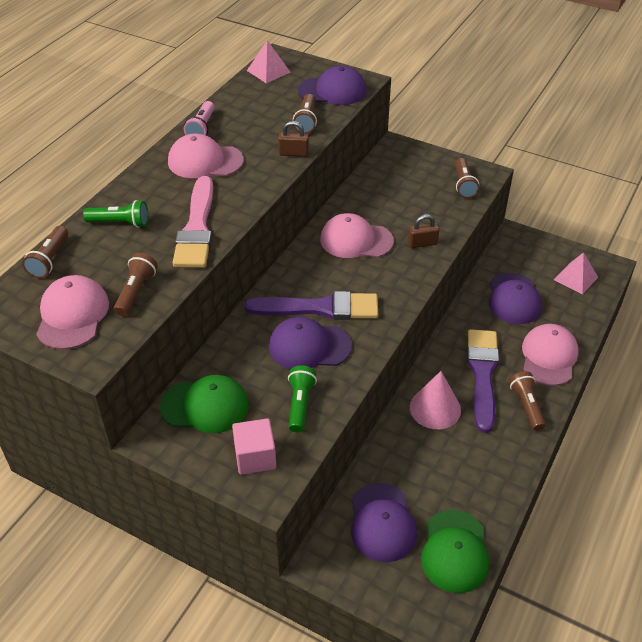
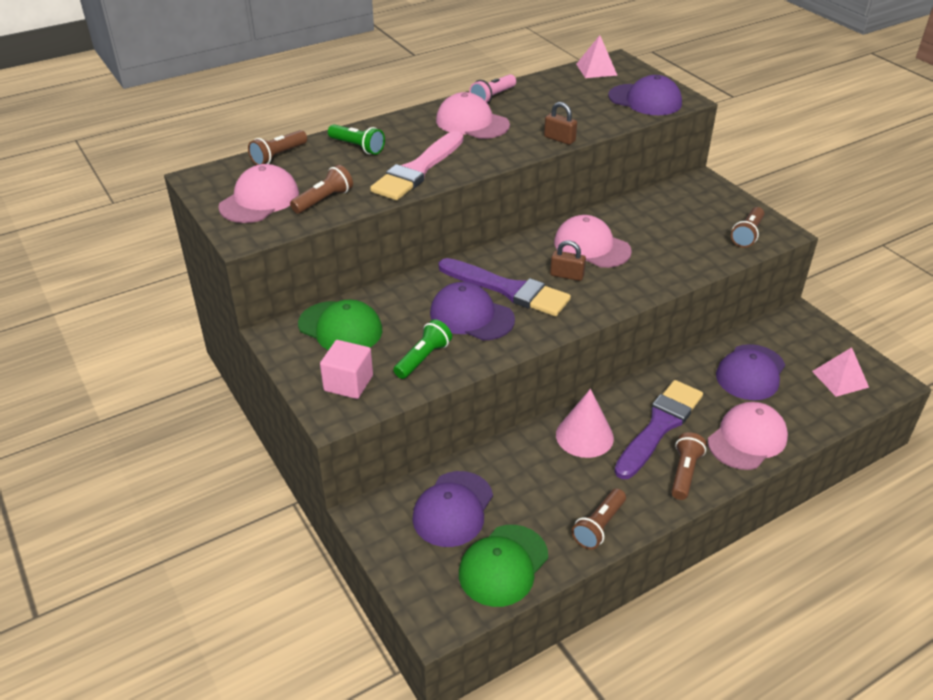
camera: 30 degrees right, 5 degrees down
brown flashlight [293,94,317,133] -> brown flashlight moved to [572,488,626,549]
brown padlock [408,214,439,248] -> brown padlock moved to [550,240,586,281]

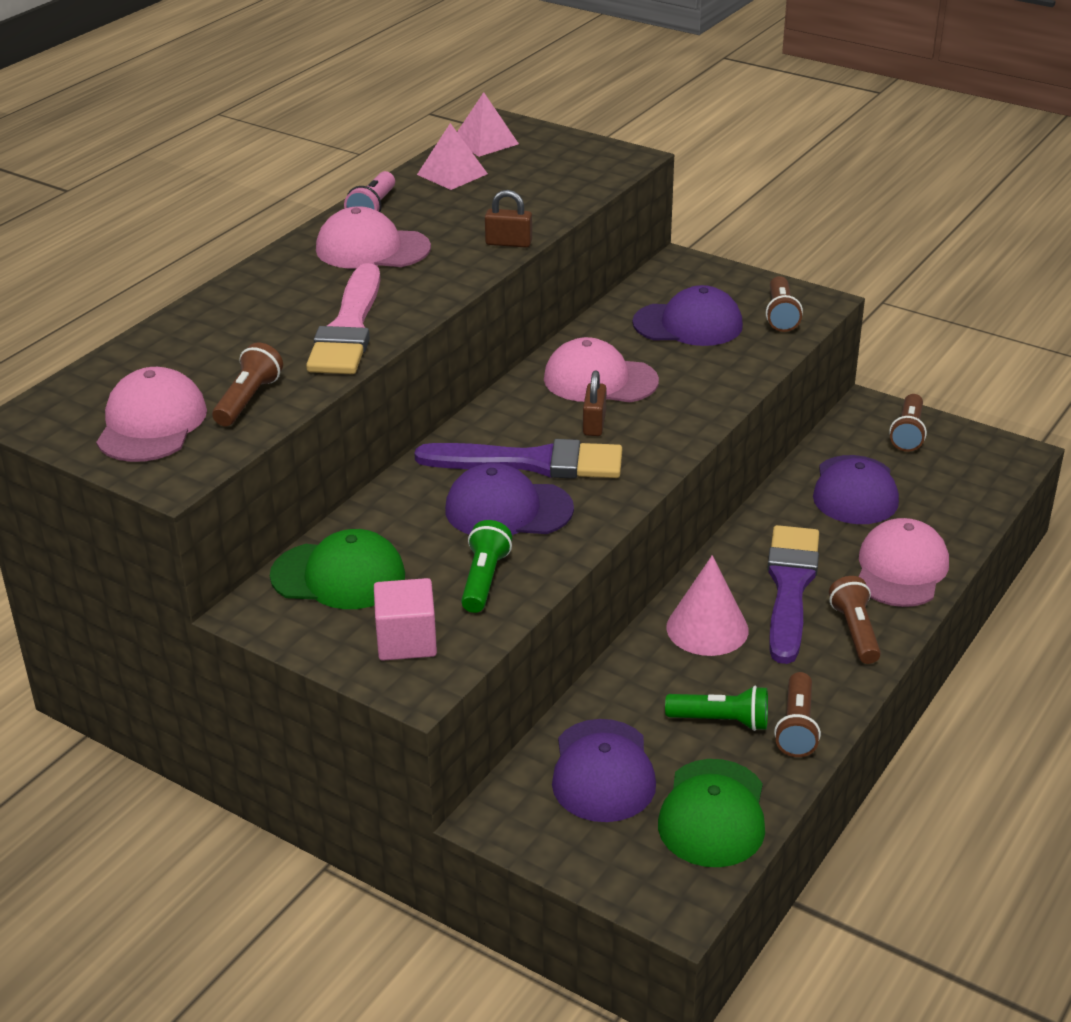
camera: 25 degrees left, 5 degrees down
brown flashlight [248,130,307,165] -> brown flashlight moved to [889,394,927,452]
green flashlight [328,124,385,155] -> green flashlight moved to [665,686,768,731]
brown padlock [550,240,586,281] -> brown padlock turned 75 degrees counterclockwise [583,371,607,436]
purple cap [608,75,682,115] -> purple cap moved to [632,285,743,346]
pink pyramid [812,347,869,397] -> pink pyramid moved to [417,123,488,190]

